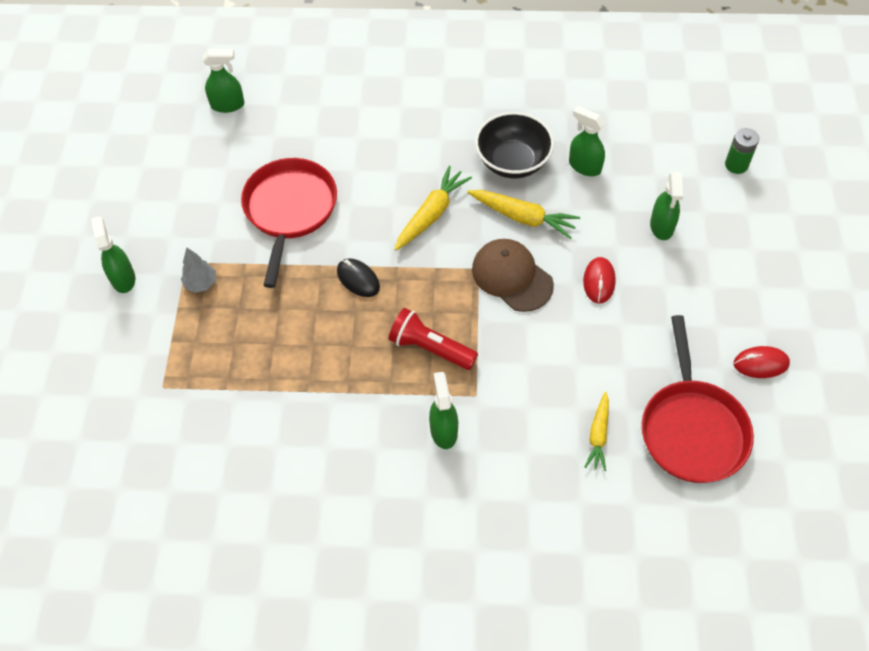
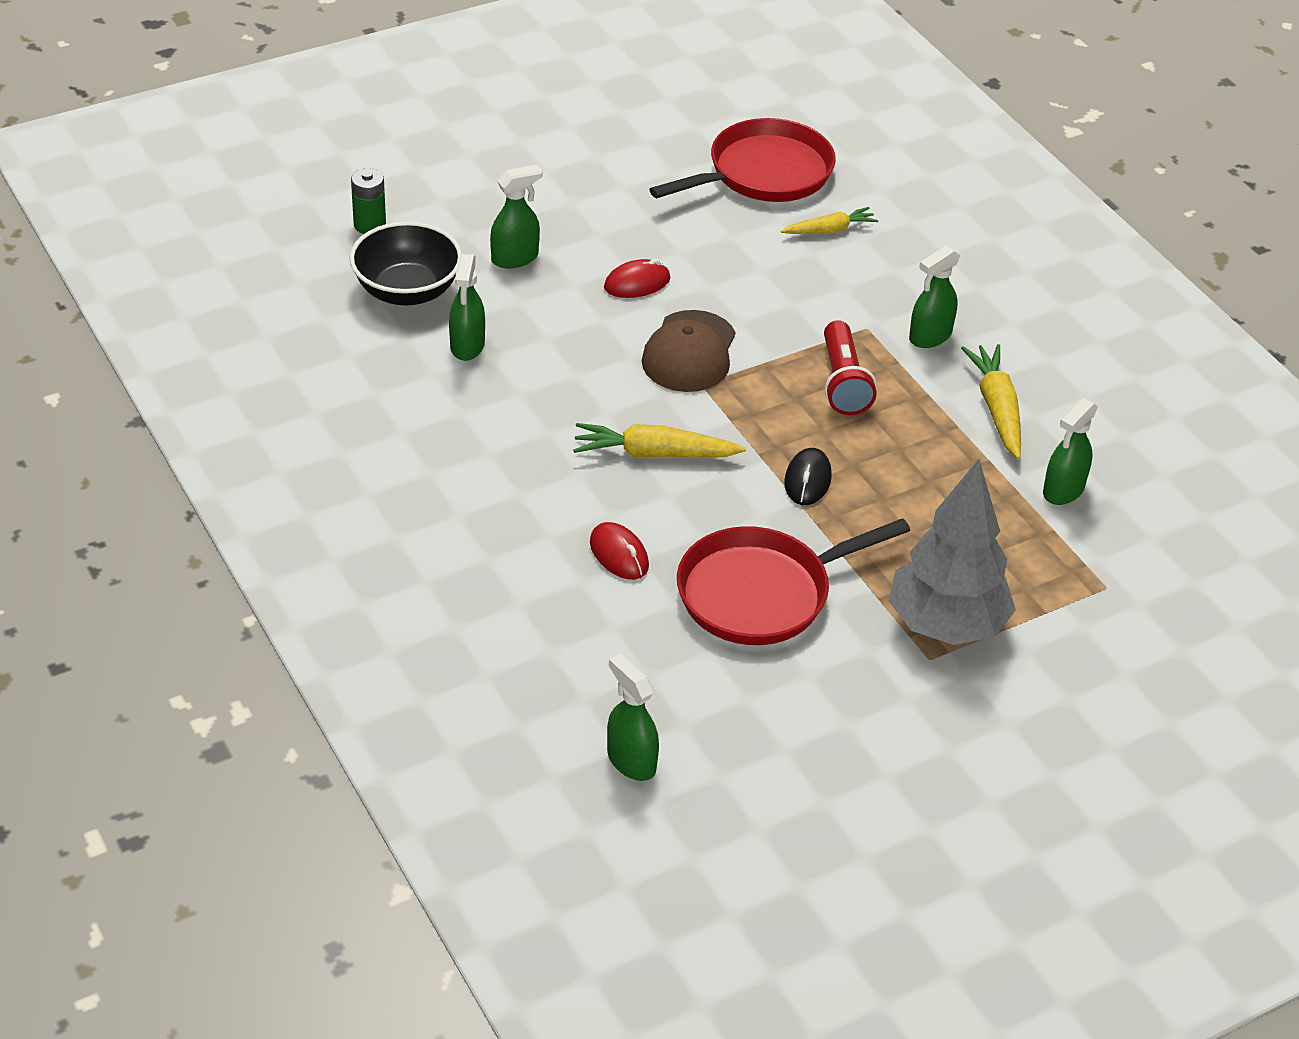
camera: 125 degrees left, 15 degrees down
green spray bottle [91,216,135,293] -> green spray bottle moved to [1043,398,1098,505]
grey tree [181,248,216,293] -> grey tree [889,459,1016,645], size x2.32
yellow carrot [467,190,580,239] -> yellow carrot moved to [961,344,1021,459]
black bowl [475,112,554,178] -> black bowl moved to [350,221,462,306]
red mouse [734,346,790,378] -> red mouse moved to [590,522,649,580]

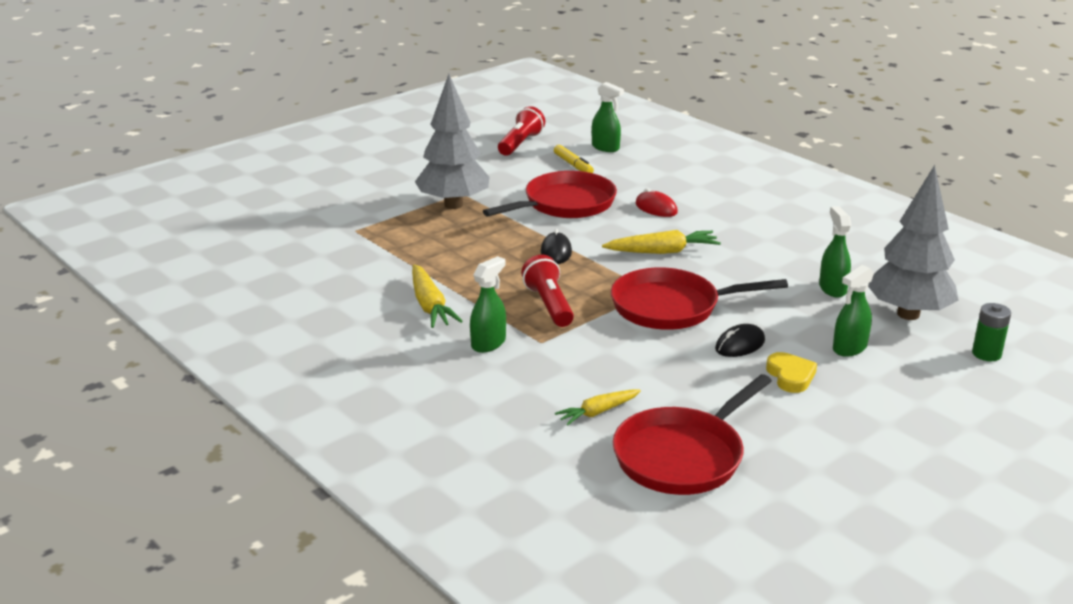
camera: 170 degrees right, 15 degrees down
black bowl [350,221,462,306] -> grey tree [868,165,958,320]
red mouse [604,259,670,298] -> black mouse [715,324,765,357]
brown cap [642,310,735,392] -> red pan [611,267,788,330]
green spray bottle [1043,398,1098,505] -> none
none -> red flashlight [498,106,545,156]
none -> yellow marker [554,145,594,173]
none -> yellow heart [766,352,817,393]

